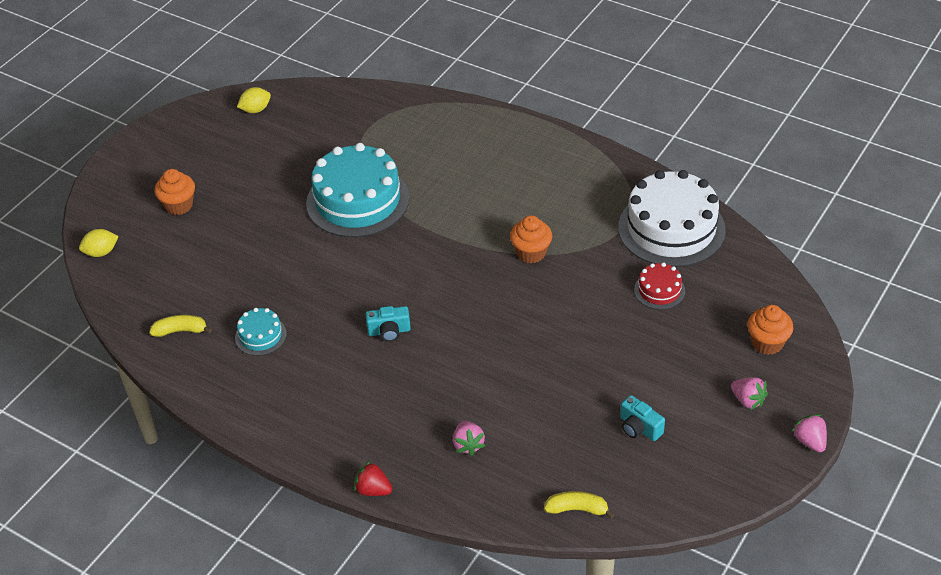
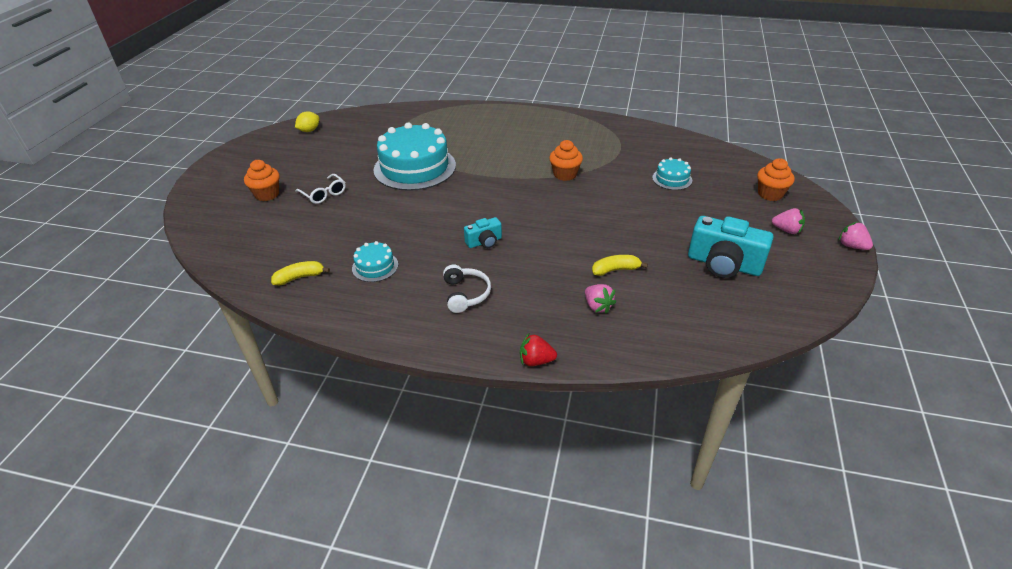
camera: 20 degrees left, 5 degrees down
yellow lemon [79,229,119,257] -> none
yellow banana [544,491,615,519] -> yellow banana moved to [592,255,648,276]
white cake [618,170,726,267] -> none
turquoise camera [620,395,665,441] -> turquoise camera [688,216,773,278], size x1.88
red cake [634,262,685,310] -> turquoise cake [652,158,692,190]
none -> white glasses [296,174,346,204]
none -> white headphones [443,265,491,313]

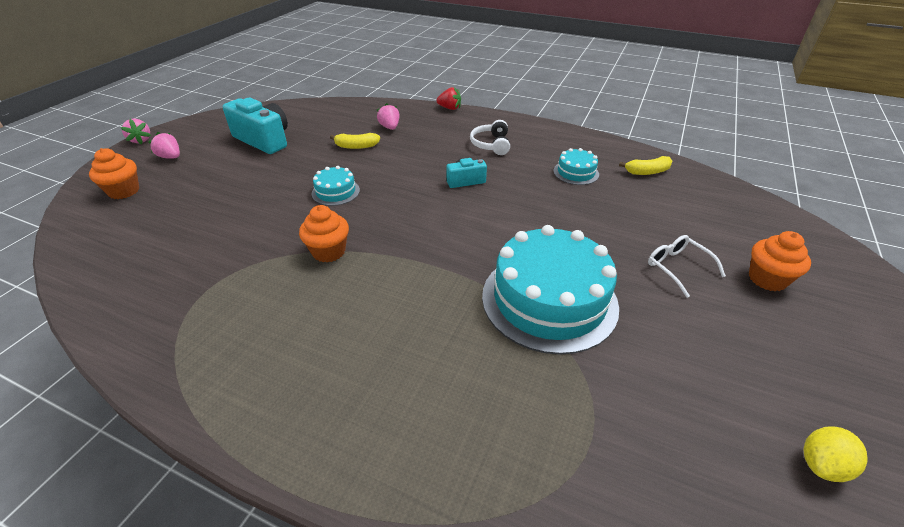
camera: 170 degrees left, 0 degrees up
turquoise cake [652,158,692,190] -> turquoise cake moved to [311,166,360,206]

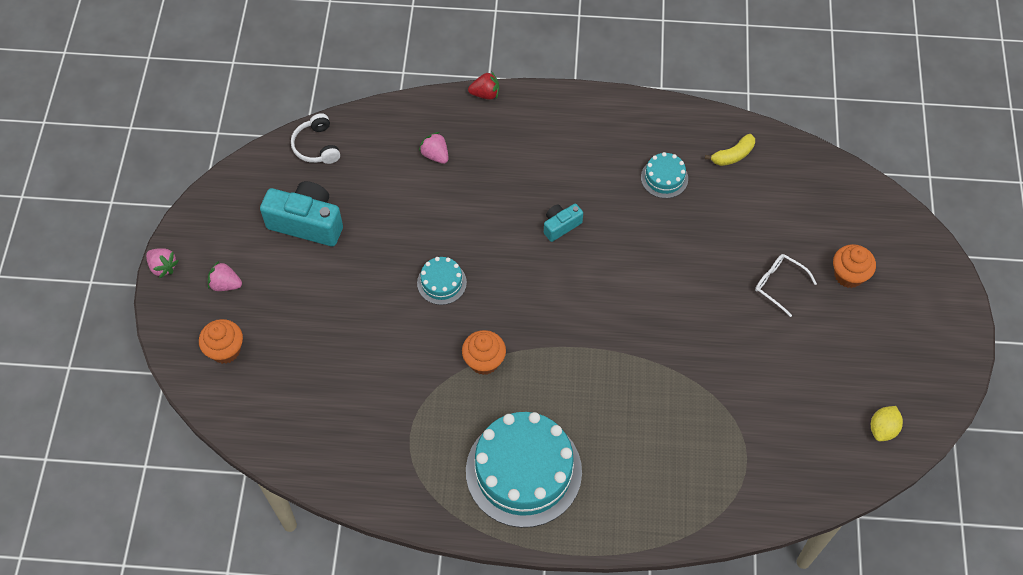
camera: 20 degrees left, 20 degrees up
yellow banana [330,133,380,149] -> none
white headphones [470,120,510,155] -> white headphones moved to [291,113,340,164]
turquoise cake [482,225,619,355] -> turquoise cake moved to [466,412,582,528]

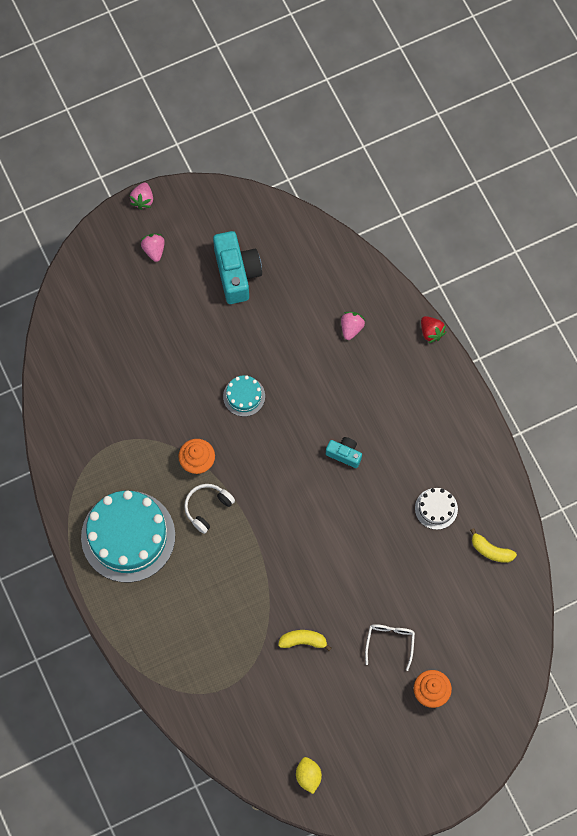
camera: 60 degrees right, 10 degrees up
orange cupcake [199,319,243,364] -> none
white headphones [291,113,340,164] -> white headphones moved to [184,484,235,534]
turquoise cake [641,152,688,198] -> white cake [415,488,458,530]
yellow lemon [871,406,903,441] -> yellow lemon turned 75 degrees clockwise [296,757,322,794]
none -> yellow banana [278,630,332,651]

